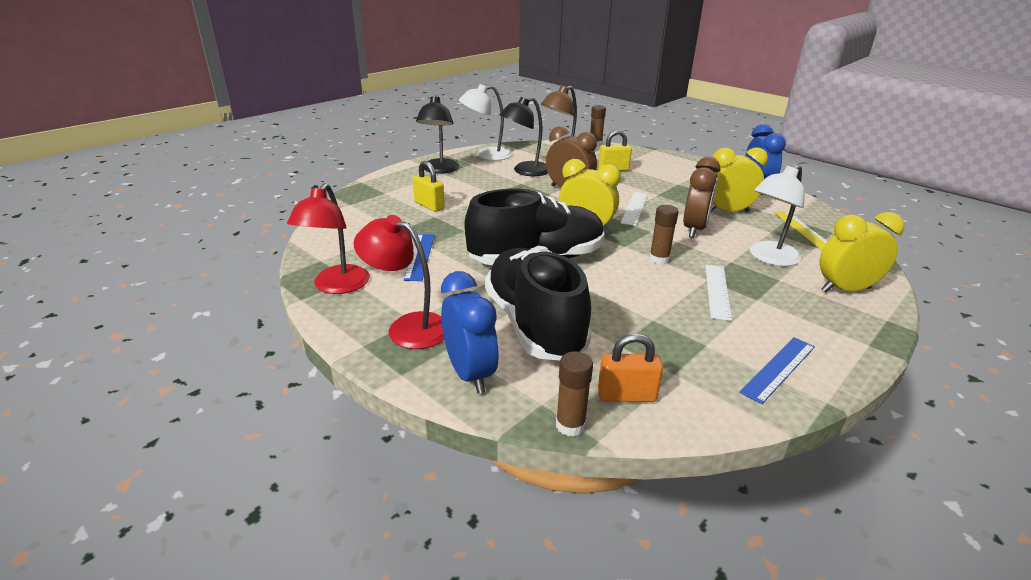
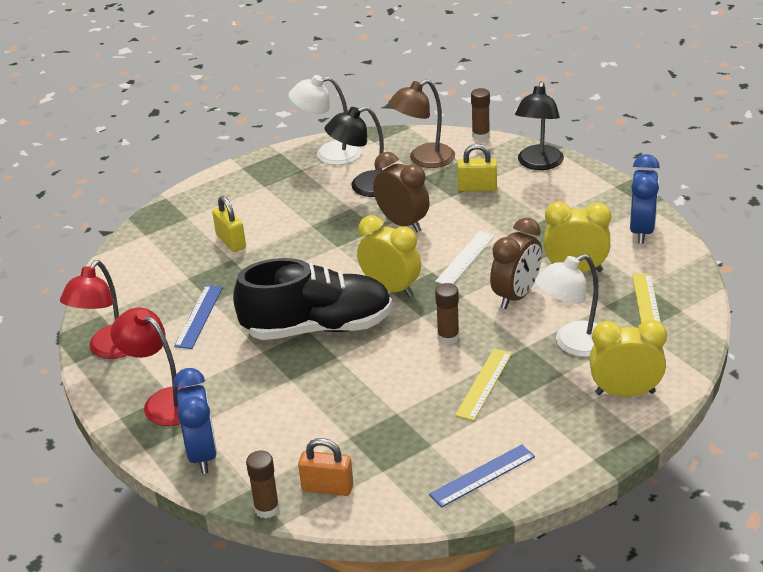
camera: 15 degrees right, 5 degrees up
black lamp [416,95,459,174] -> black lamp moved to [515,81,564,170]
black shoe [485,248,592,360] -> none
white ruler [705,265,732,321] -> yellow ruler [455,349,512,421]

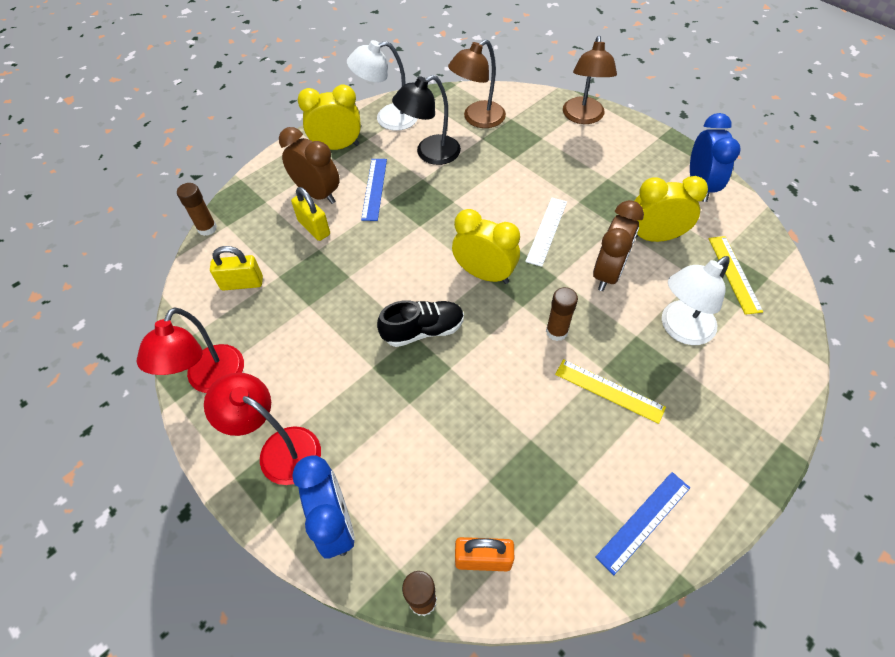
camera: 10 degrees left, 20 degrees up
blue ruler [174,285,223,349] -> blue ruler moved to [361,159,387,221]
black shoe [233,258,392,340] -> black shoe [377,300,464,347], size x0.55
brown clock [373,152,430,232] -> brown clock moved to [279,127,340,204]
yellow ruler [455,349,512,421] -> yellow ruler turned 75 degrees counterclockwise [555,359,666,424]
yellow padlock [457,144,497,191] -> yellow padlock moved to [210,246,263,291]
brown glue stick [471,88,490,140] -> brown glue stick moved to [177,183,217,236]
black lamp [515,81,564,170] -> brown lamp [563,36,617,124]
yellow clock [589,320,667,397] -> yellow clock moved to [298,85,361,150]

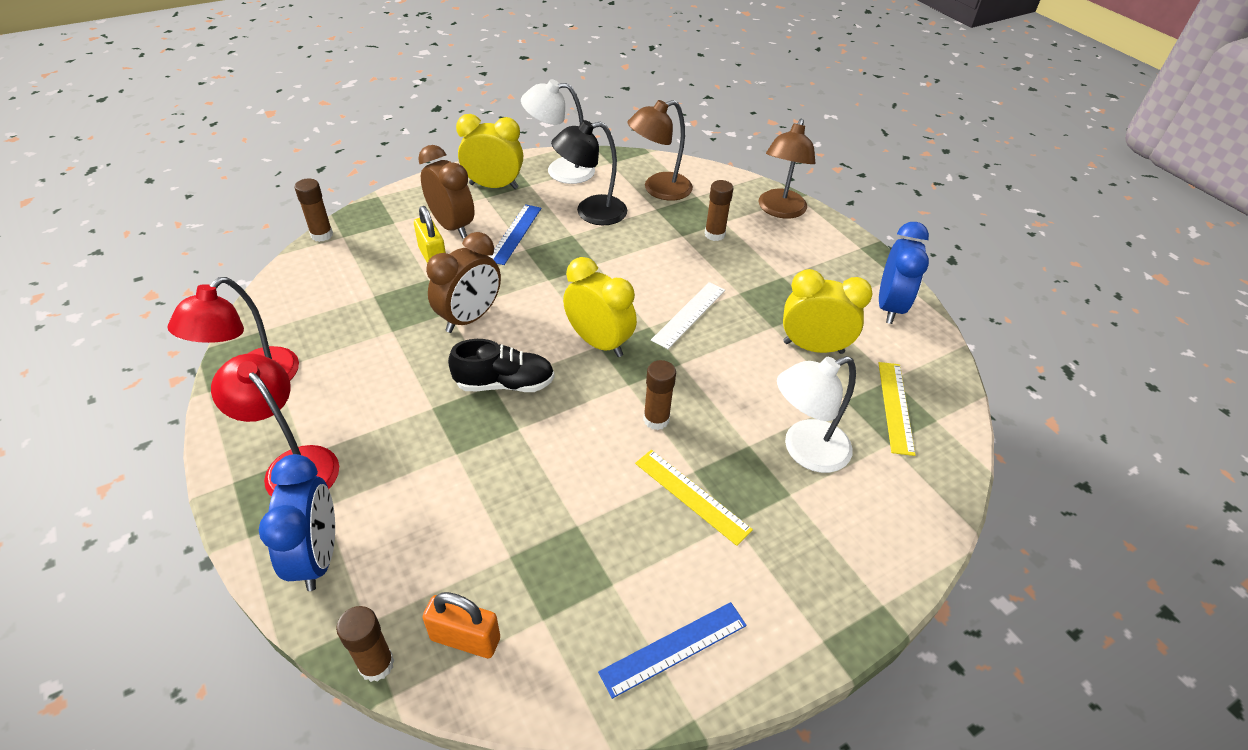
camera: 10 degrees right, 10 degrees down
yellow padlock [210,246,263,291] -> none
brown clock [593,200,644,291] -> brown clock moved to [426,232,501,333]
none -> brown glue stick [705,180,733,241]

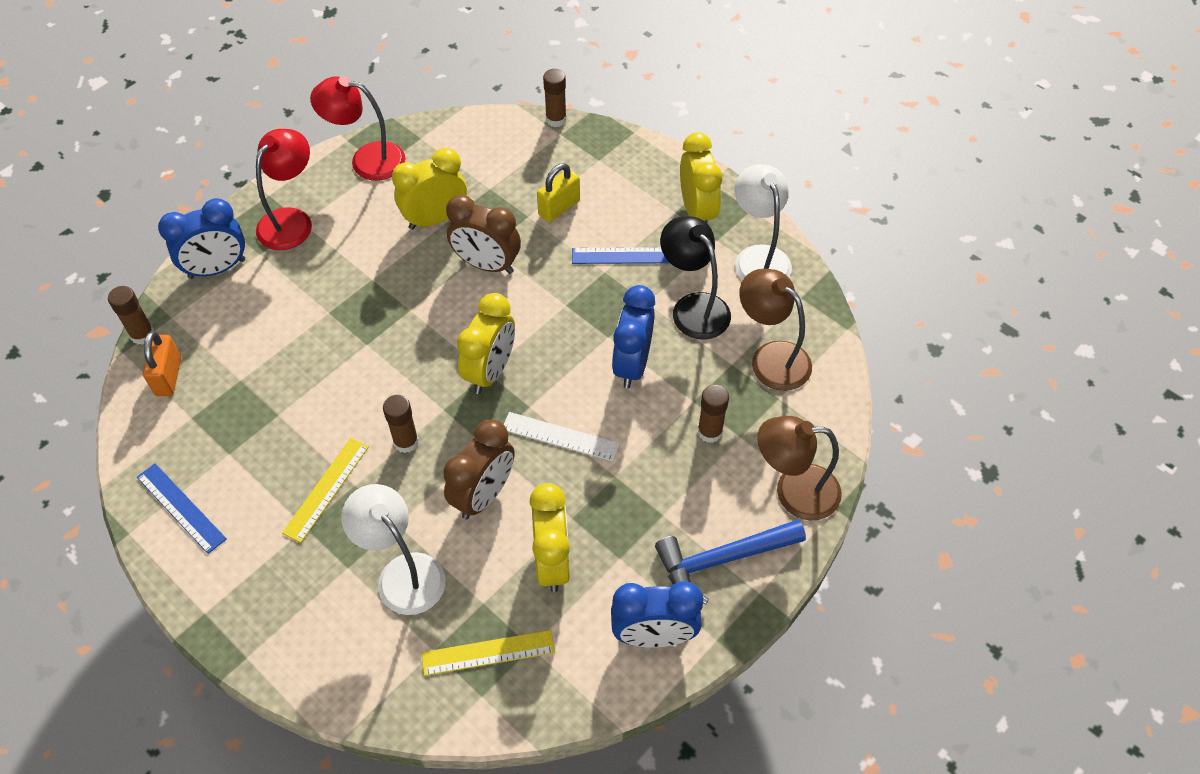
camera: 75 degrees right, 10 degrees up
brown clock [418,145,475,239] -> brown clock moved to [443,420,514,519]
black shoe [448,339,555,392] -> none
none -> yellow clock [392,148,467,230]
none -> blue clock [612,285,655,388]
none -> blue hammer [655,519,806,604]

